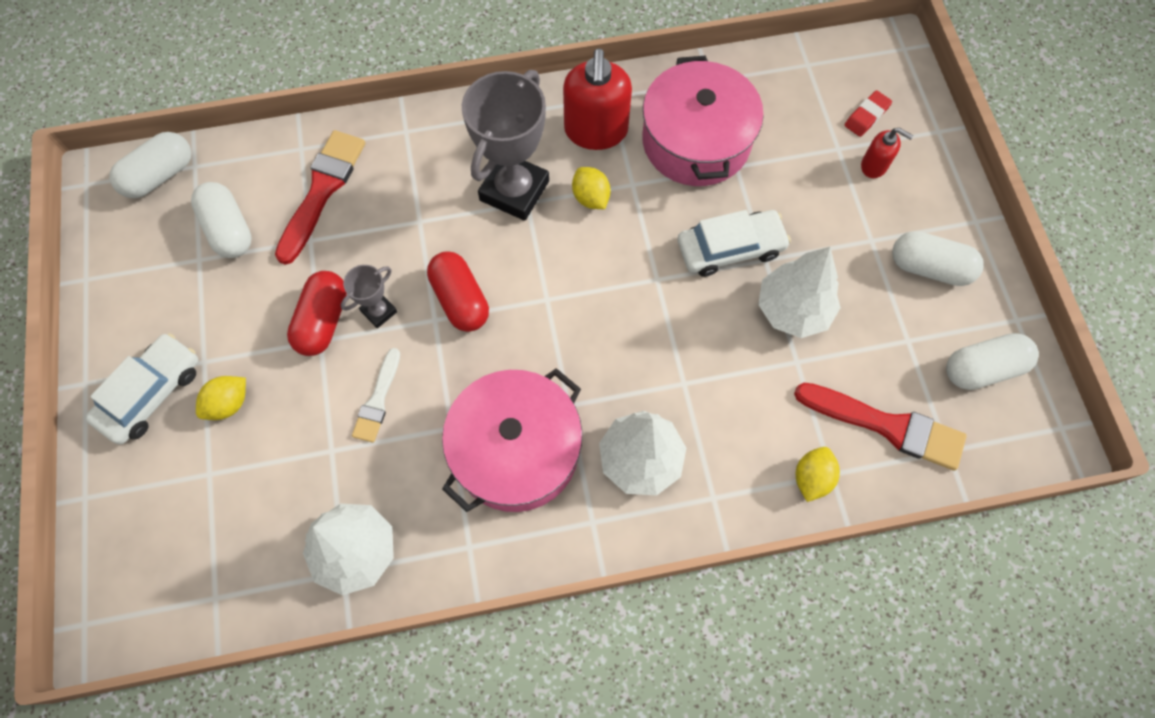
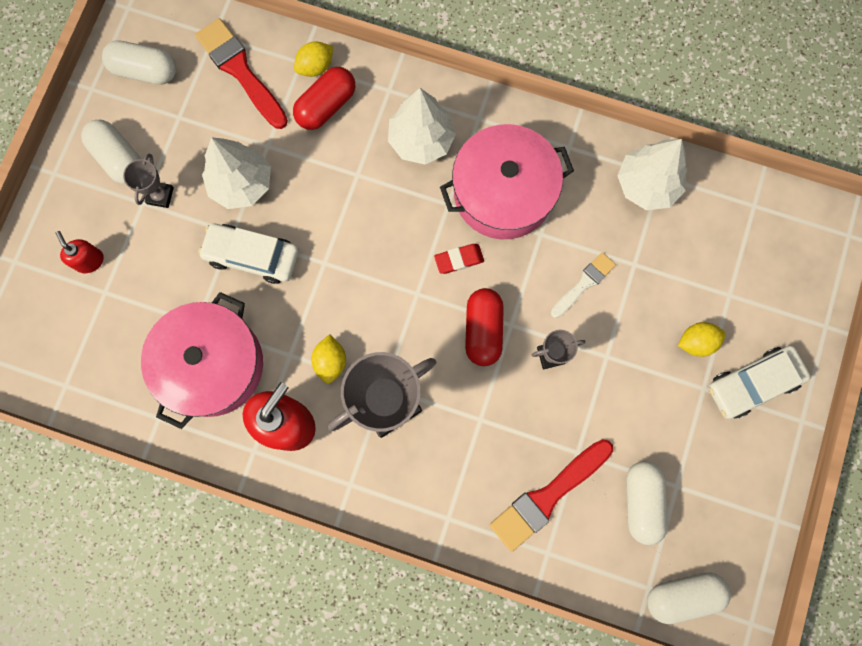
camera: 150 degrees left, 10 degrees up
red capsule [287,271,347,356] -> red capsule moved to [293,67,355,130]
red eraser [844,90,892,137] -> red eraser moved to [434,244,484,274]
none -> grey trophy [123,154,174,208]

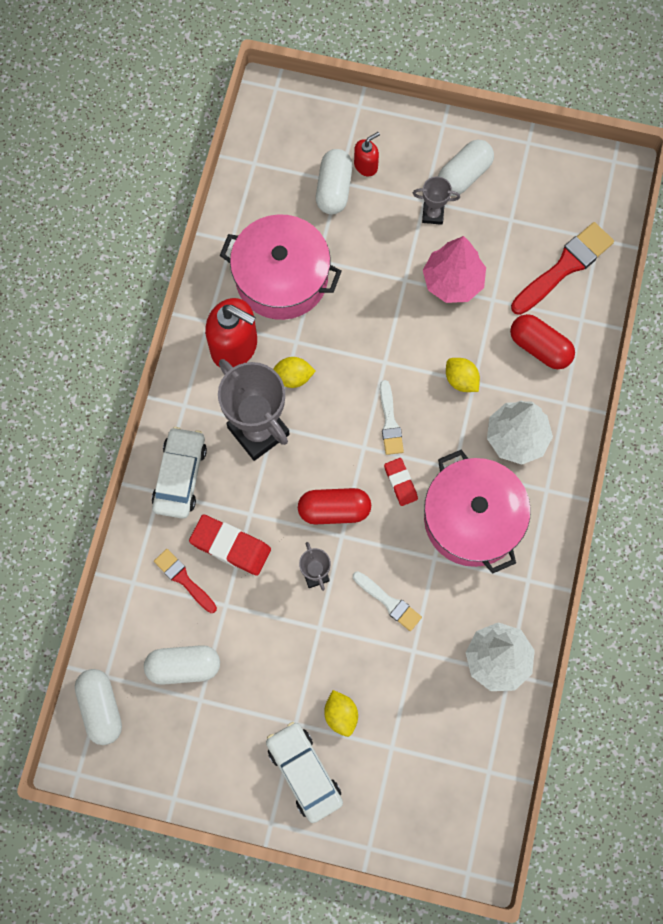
camera: 85 degrees right, 5 degrees down
white capsule [102,40,176,84] -> white capsule moved to [316,149,353,214]
white car [198,223,299,284] -> white car moved to [152,427,207,519]
white tree [202,137,271,209] -> pink tree [423,236,486,303]
yellow lemon [294,41,333,77] -> yellow lemon moved to [446,358,480,392]
red brush [490,439,613,552] -> red brush [154,549,217,613], size x0.59
none -> red eraser [189,514,271,576]
none -> white brush [380,380,404,455]

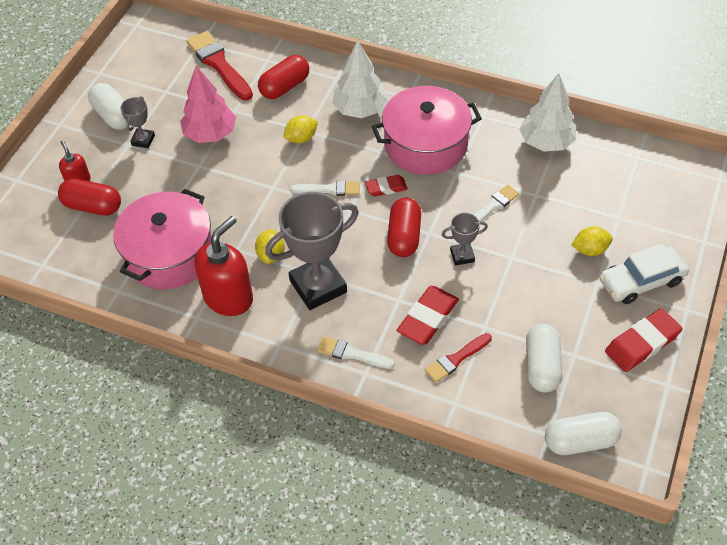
camera: 80 degrees left, 20 degrees down
white car [152,427,207,519] -> white brush [317,336,395,369]
white capsule [316,149,353,214] -> red capsule [58,179,121,216]
none -> red eraser [605,308,683,372]

